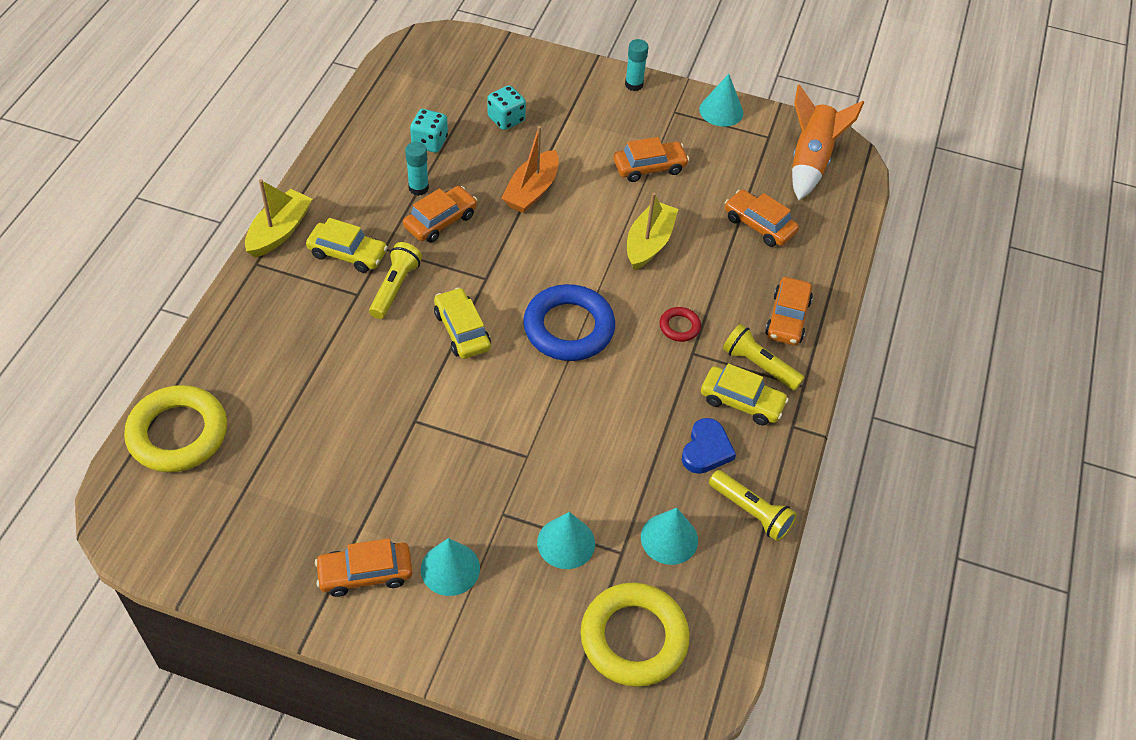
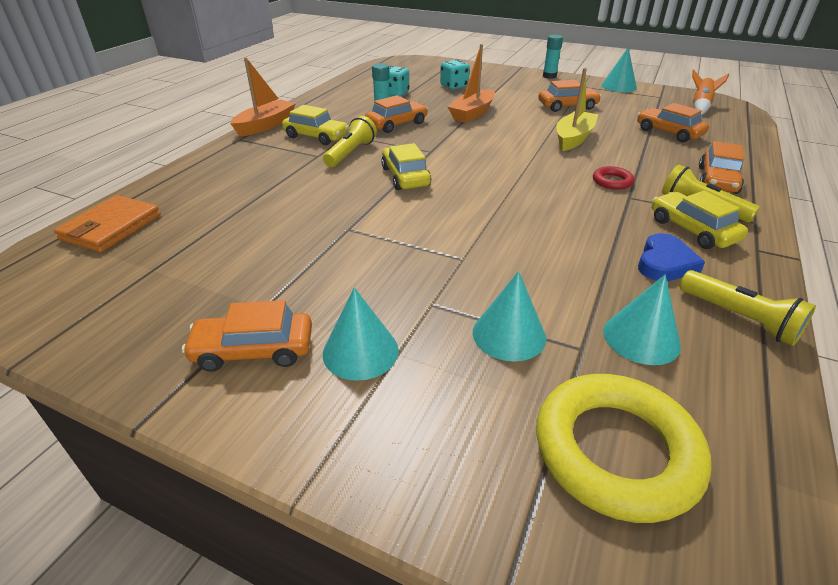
camera: 10 degrees right, 15 degrees down
yellow ring [124,385,227,472] -> orange wallet [54,195,161,252]
yellow boat [245,179,312,258] -> orange boat [230,57,295,136]
blue ring [523,284,615,361] -> none
yellow car [701,363,789,425] -> yellow car turned 150 degrees counterclockwise [652,191,748,249]
orange rocket [792,84,864,201] -> orange rocket [692,70,729,115], size x0.61

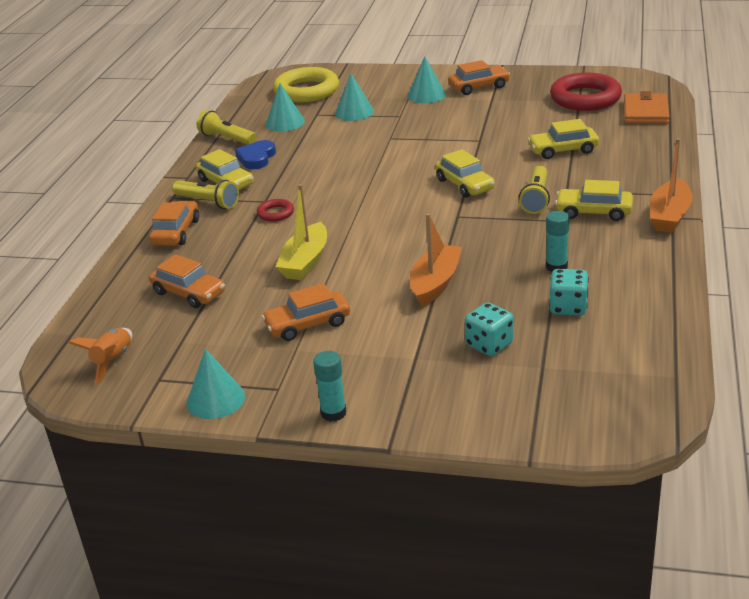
camera: 170 degrees right, 5 degrees down
orange car [365,95,428,133] -> none
none -> yellow car [528,119,599,159]
none -> red ring [550,73,622,111]

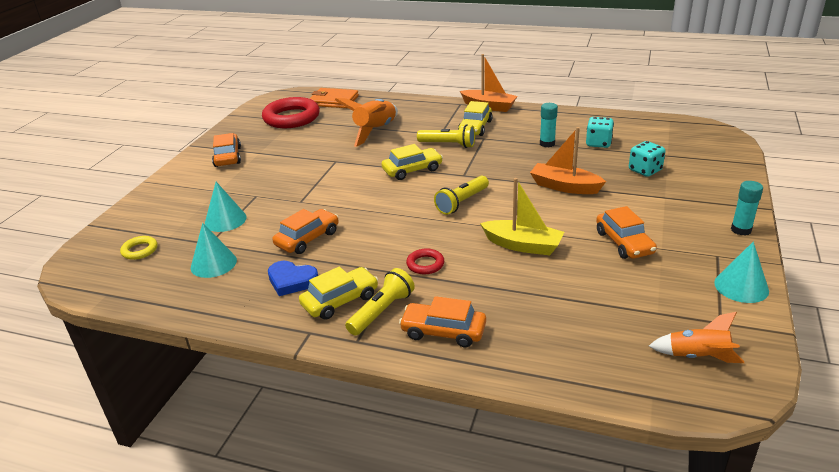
camera: 85 degrees left, 0 degrees up
orange car [149,254,225,308] -> orange car moved to [272,209,339,254]
yellow flashlight [197,110,257,145] -> yellow flashlight moved to [434,176,489,215]
yellow ring [273,67,339,103] -> yellow ring [120,236,157,260], size x0.46
turquoise cone [408,56,446,103] -> none
yellow car [528,119,599,159] -> orange rocket [335,98,398,147]

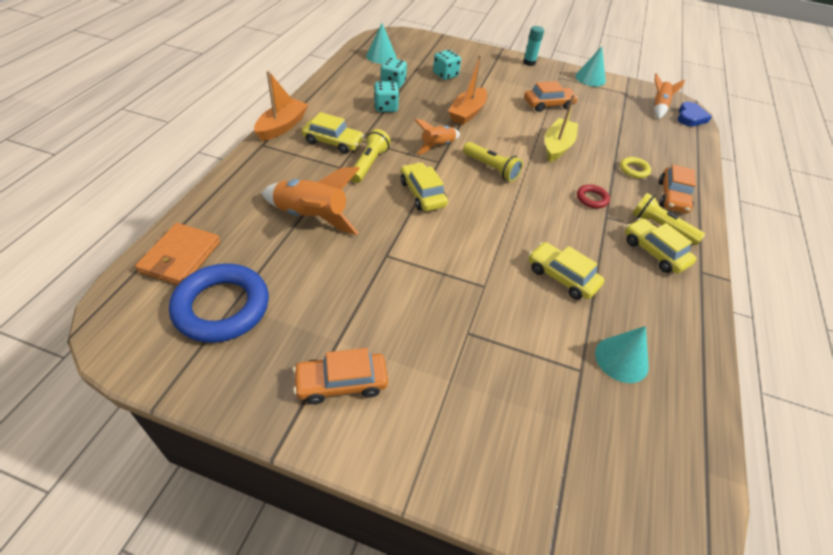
camera: 95 degrees left, 15 degrees up
yellow ring [120,236,157,260] -> yellow ring moved to [620,157,651,178]
turquoise cone [205,182,247,232] -> turquoise cone moved to [366,23,397,64]
red ring [262,97,320,128] -> blue ring [169,263,269,343]
blue heart [268,261,318,296] -> blue heart moved to [677,102,712,126]
orange car [272,209,339,254] -> yellow car [528,242,604,300]
turquoise glue stick [540,103,558,147] -> turquoise dice [374,81,399,112]
none -> orange rocket [415,119,460,155]

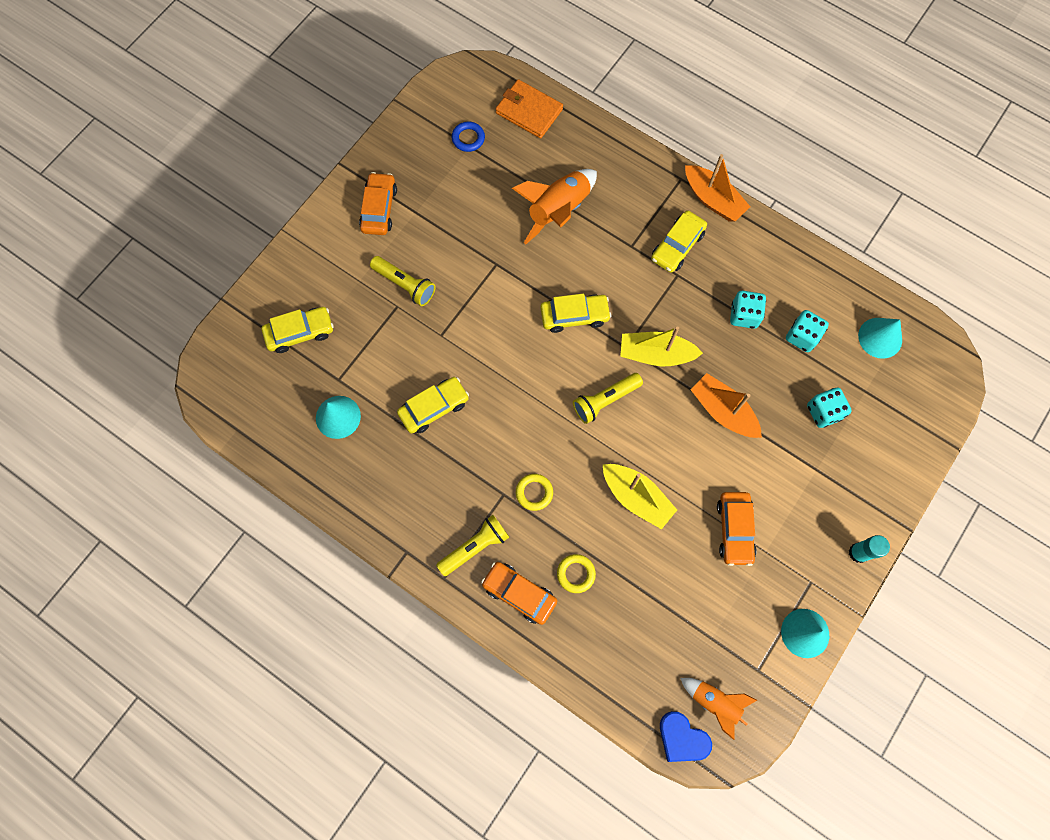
camera: 110 degrees right, 25 degrees up
blue ring [169,263,269,343] -> blue ring [452,122,485,152], size x0.46
yellow flashlight [351,129,391,183] -> yellow flashlight moved to [370,256,436,306]
orange rocket [415,119,460,155] -> yellow boat [620,326,703,366]
red ring [577,184,610,208] -> yellow ring [516,474,553,511]
yellow car [625,218,696,274] -> yellow car moved to [262,307,334,353]

